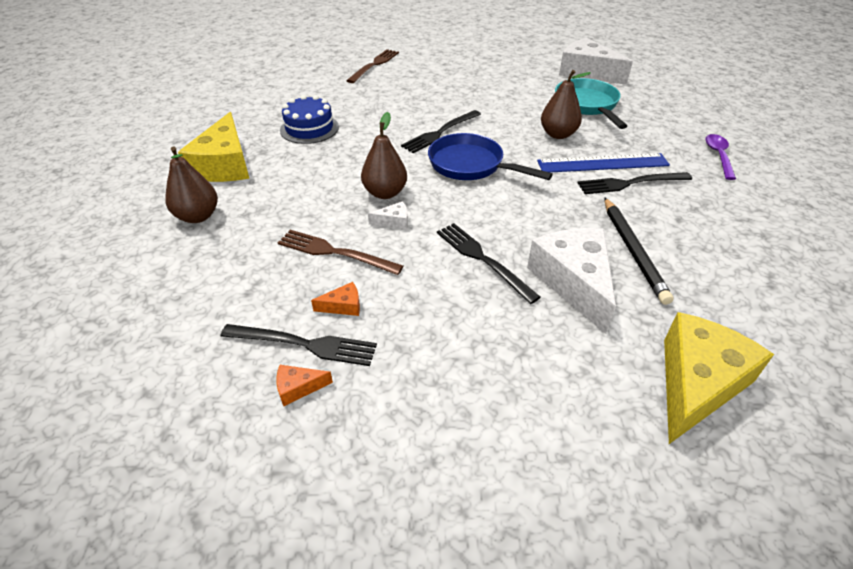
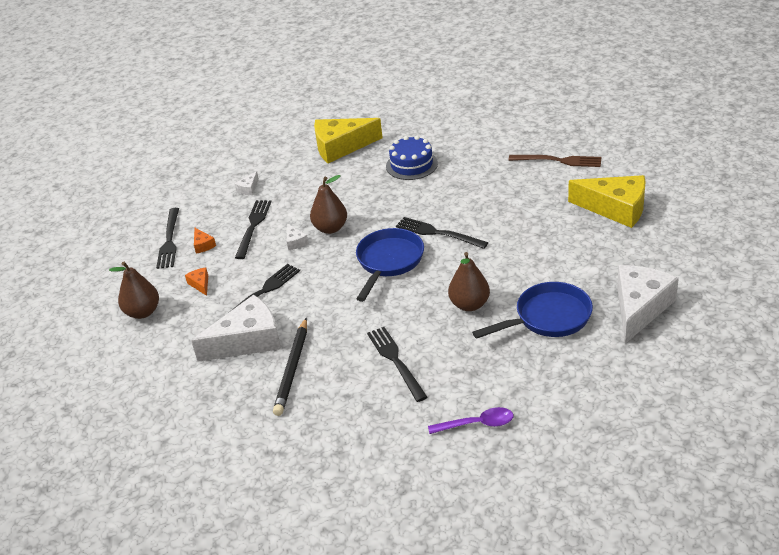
camera: 80 degrees right, 5 degrees down
brown pear [165,147,218,223] -> brown pear moved to [109,261,159,319]
orange cheese [276,365,333,406] -> orange cheese moved to [185,267,208,296]
brown fork [278,230,403,275] -> black fork [235,200,271,259]
blue ruler [537,153,670,173] -> none
turquoise pan [555,78,627,129] -> blue pan [472,282,593,339]
black pencil [604,197,673,305] -> black pencil turned 60 degrees counterclockwise [273,318,307,416]
yellow cheese [664,312,774,444] -> yellow cheese moved to [568,175,645,228]
none -> white cheese [234,171,259,195]

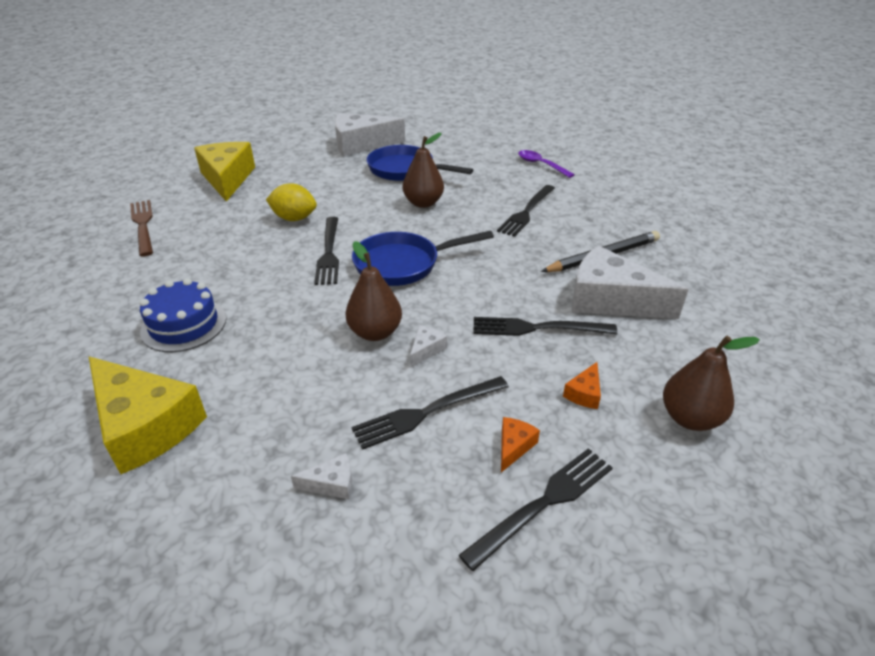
camera: 130 degrees left, 0 degrees up
none -> yellow lemon [266,184,317,221]

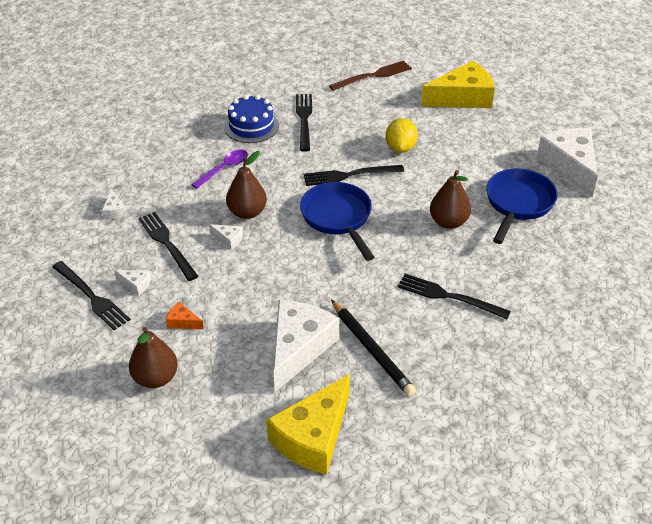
camera: 85 degrees right, 5 degrees up
yellow cheese [89,356,207,474] -> yellow cheese moved to [267,374,350,475]
black fork [473,317,618,336] -> black fork moved to [296,94,312,152]
orange cheese [501,417,540,472] -> white cheese [114,270,151,296]
purple spoon [518,150,575,178] -> purple spoon moved to [191,150,248,189]

